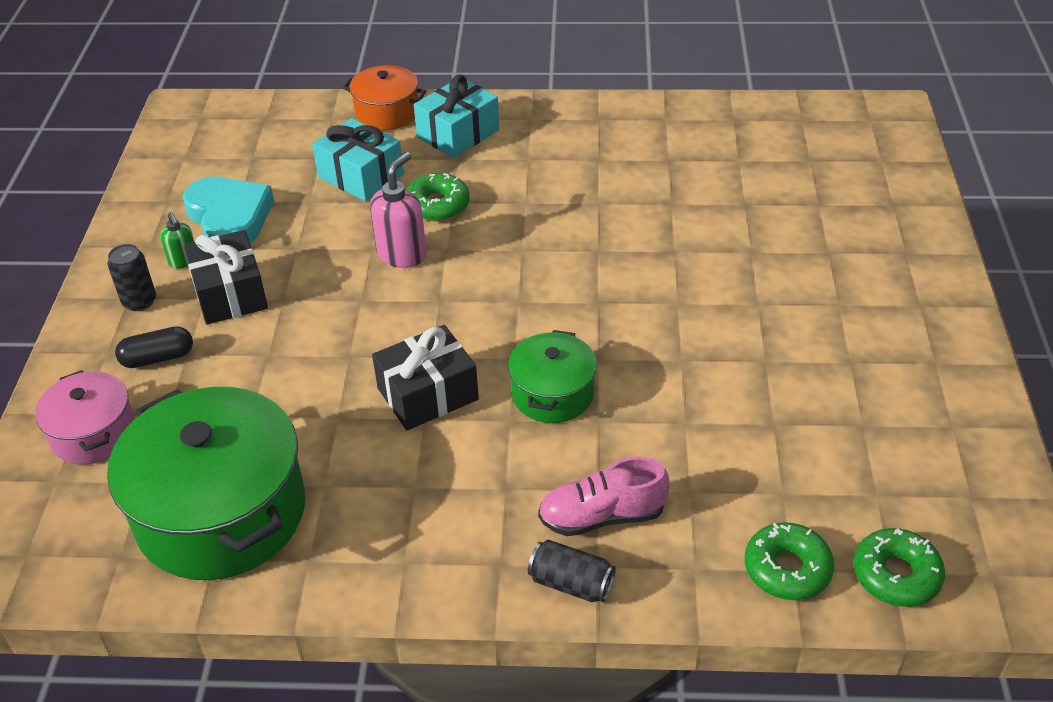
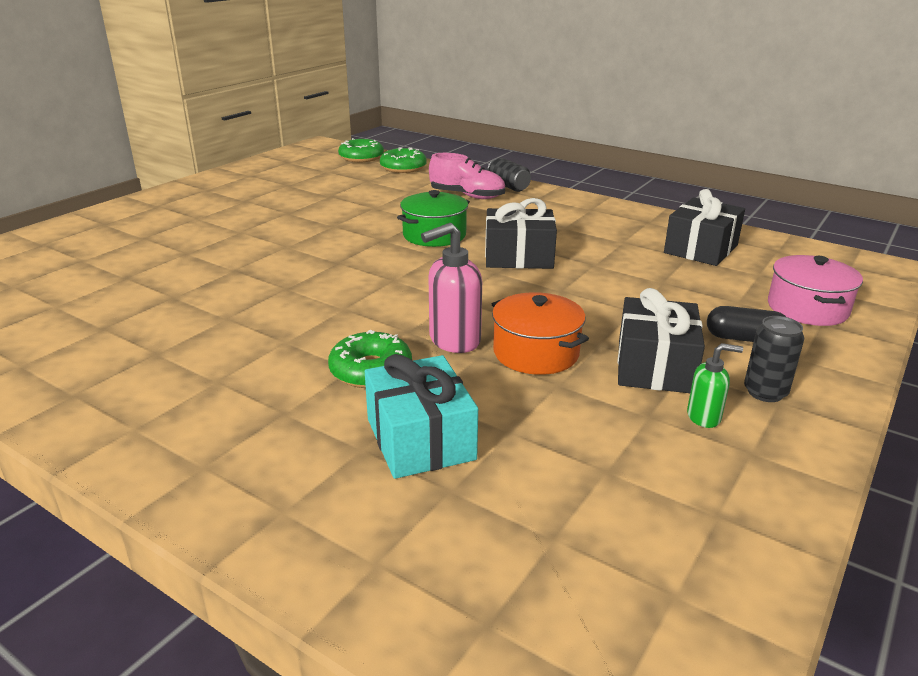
camera: 150 degrees left, 15 degrees down
green pot [107,387,305,580] -> black gift [664,189,745,266]
green soap dispenser [160,212,194,269] -> green soap dispenser turned 90 degrees clockwise [687,343,743,428]
turquoise heart [183,177,274,244] -> none
orange pot [343,65,426,130] -> orange pot moved to [492,292,589,375]
turquoise gift [414,75,499,158] -> none

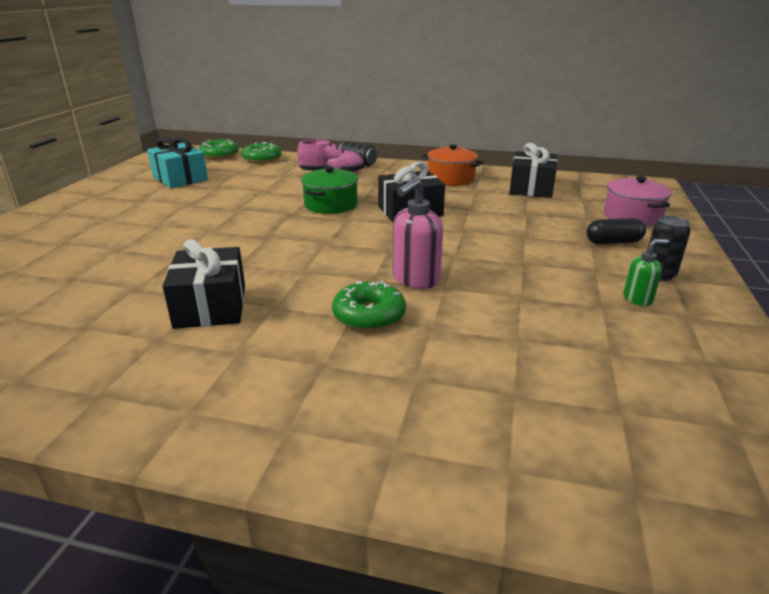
camera: 20 degrees left, 0 degrees up
turquoise gift [365,354,478,479] -> turquoise gift moved to [147,137,208,188]
orange pot [492,292,589,375] -> orange pot moved to [422,144,484,186]
black gift [618,288,705,393] -> black gift moved to [162,239,245,329]

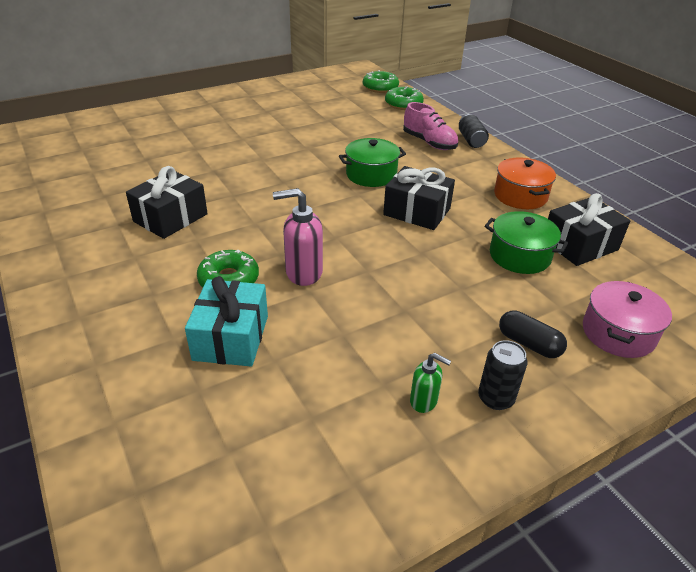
camera: 45 degrees right, 10 degrees up
turquoise gift [147,137,208,188] -> turquoise gift moved to [185,276,268,366]
none -> green pot [485,211,568,274]

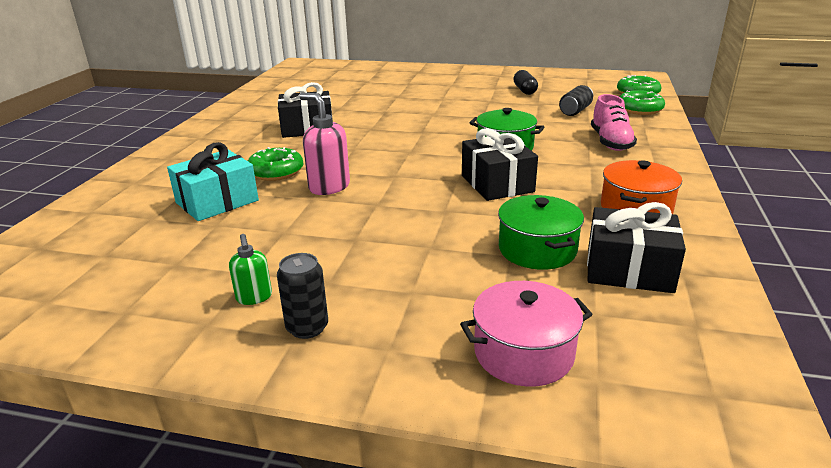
camera: 45 degrees right, 10 degrees down
black can [459,114,489,148] -> black can moved to [559,85,593,116]
black capsule [499,310,567,358] -> black capsule moved to [513,70,538,95]

